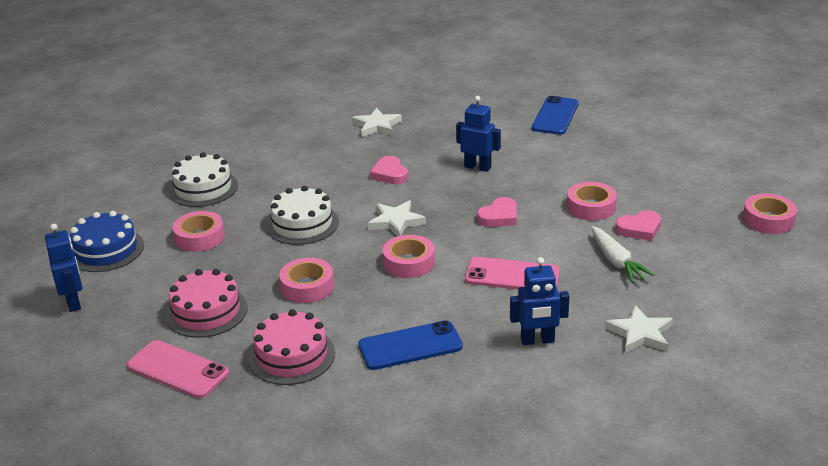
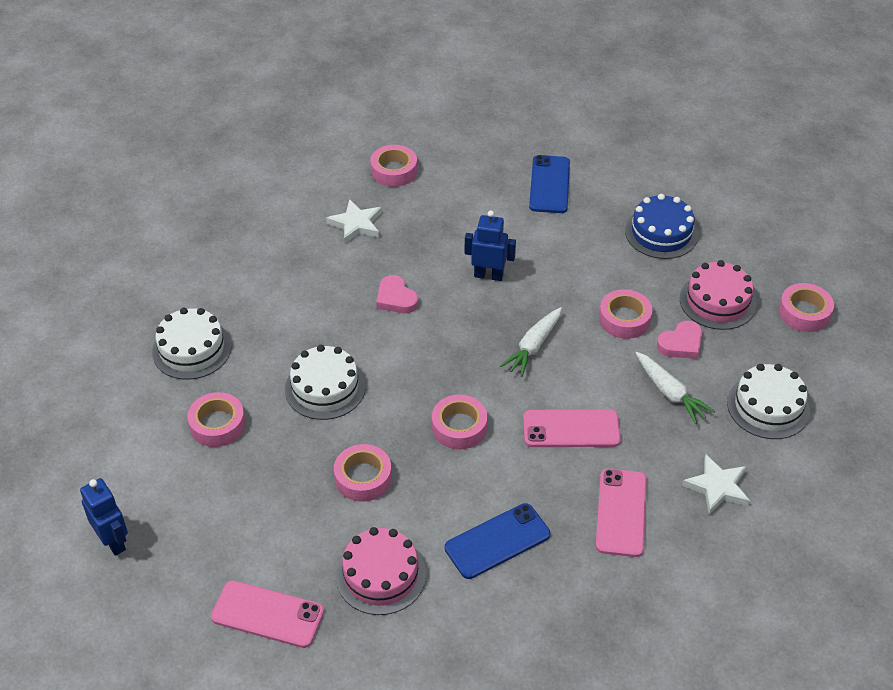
camera: 15 degrees left, 15 degrees up
blue cake [70,211,144,272] -> blue cake moved to [625,194,698,259]
pink cake [165,269,248,338] -> pink cake moved to [680,260,756,330]
white star [368,200,426,236] -> none
pink heart [477,197,517,227] -> white carrot [500,307,562,377]
blue robot [510,257,570,345] -> pink phone [596,468,647,557]
none -> pink tape [370,145,417,187]
none -> white cake [727,364,810,439]

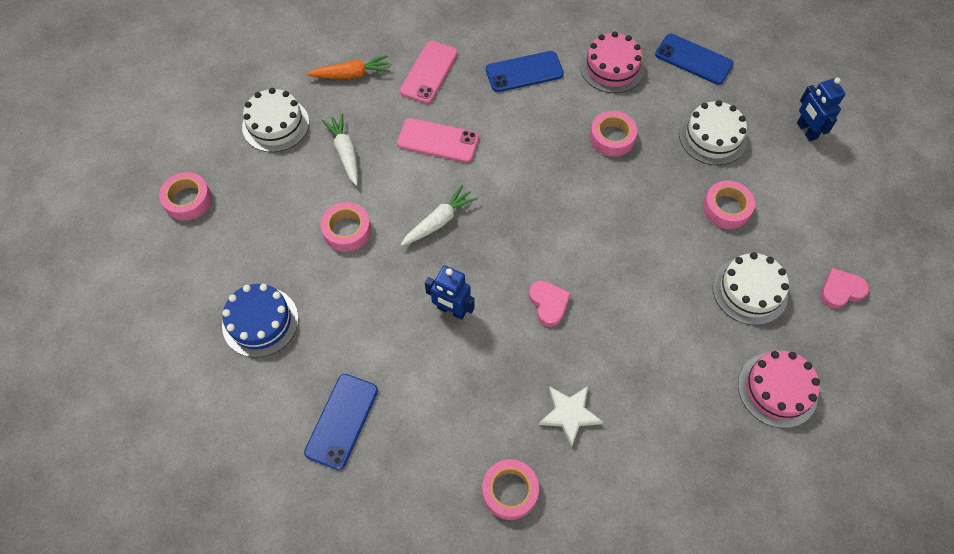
camera: 165 degrees left, 15 degrees up
pink phone [211,580,324,648] -> blue phone [655,34,734,85]
white cake [285,345,366,420] -> white cake moved to [679,100,747,165]
pink tape [432,395,487,449] -> none
pink heart [657,321,702,359] -> pink heart moved to [820,268,869,309]
pink cake [680,260,756,330] -> pink cake moved to [738,351,820,428]
white star [682,455,750,515] -> orange carrot [306,55,391,79]

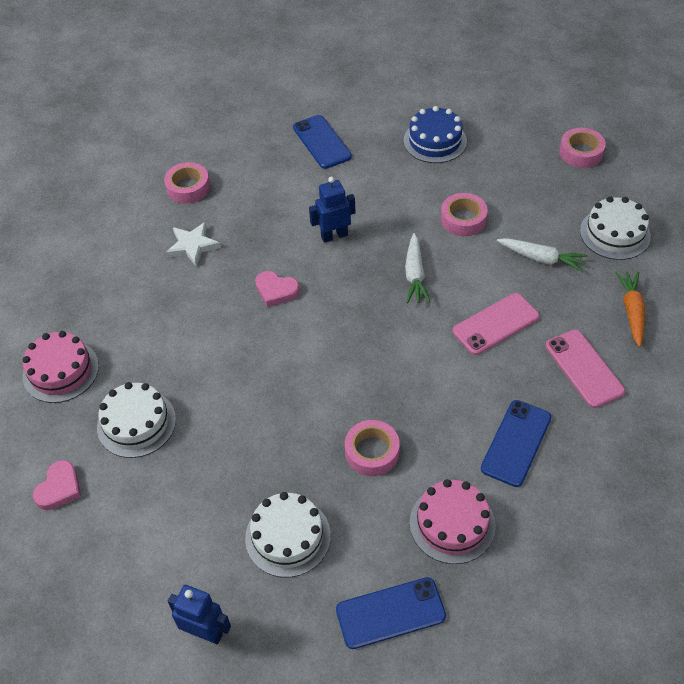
camera: 135 degrees right, 10 degrees down
orange carrot [306,55,391,79] -> orange carrot turned 150 degrees clockwise [615,271,645,347]
pink tape [703,181,755,229] -> none

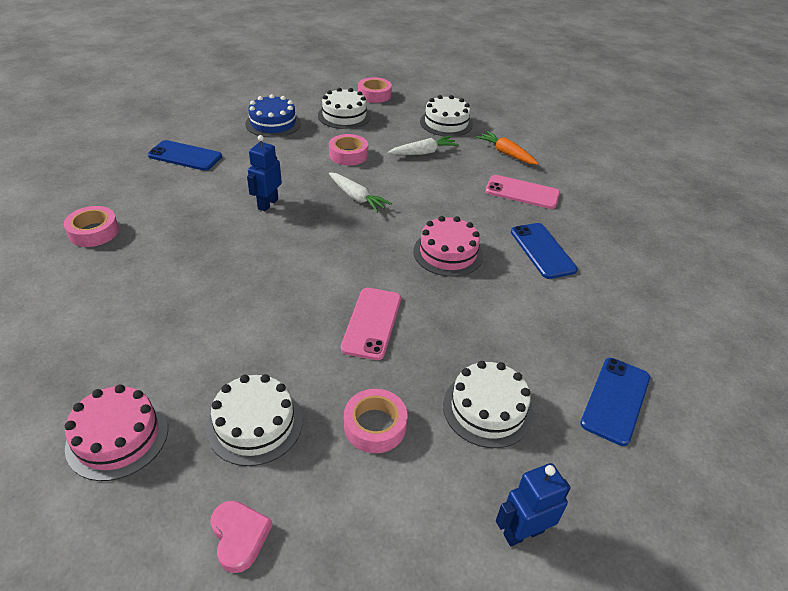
camera: 50 degrees left, 10 degrees down
white star [166,222,221,267] -> none
pink heart [255,271,300,307] -> none
pink tape [345,420,400,476] -> pink tape moved to [344,389,407,453]
pink cake [410,479,496,564] -> pink cake moved to [413,216,483,277]
pink phone [452,293,540,355] -> pink phone moved to [341,288,401,360]
none -> white cake [318,88,371,129]

